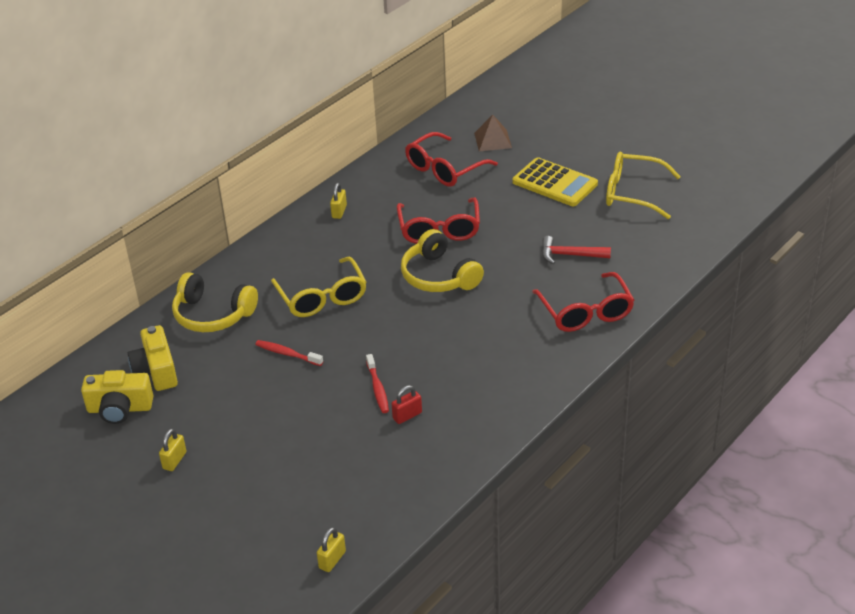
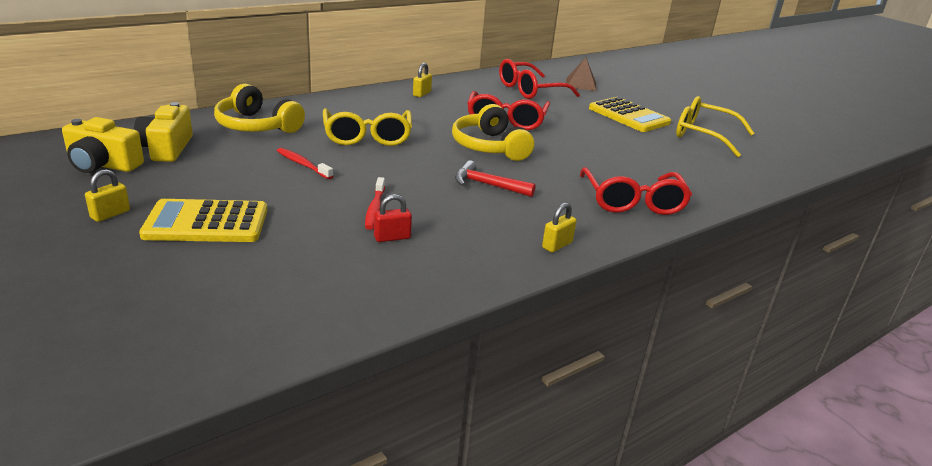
camera: 10 degrees right, 10 degrees down
yellow padlock [317,527,346,572] -> yellow padlock moved to [542,202,577,252]
red hammer [542,236,611,264] -> red hammer moved to [455,160,535,197]
none -> yellow calculator [139,199,267,242]

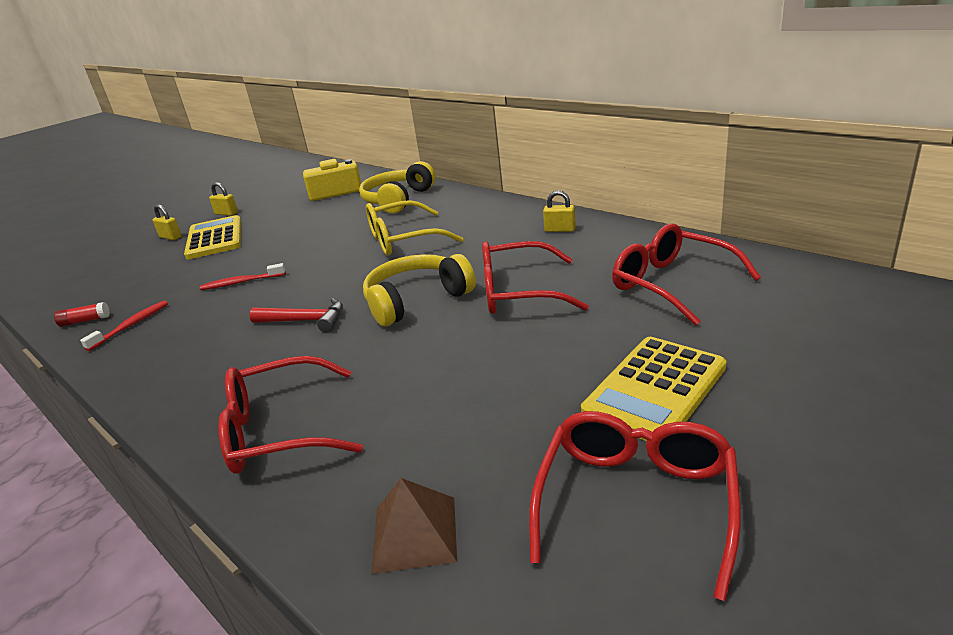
camera: 85 degrees right, 0 degrees up
yellow camera [62,117,144,173] -> none
red toothbrush [277,148,333,179] -> red toothbrush moved to [80,301,168,351]
red padlock [374,194,412,242] -> none
red hammer [455,160,535,197] -> red hammer turned 90 degrees clockwise [249,298,343,332]
yellow padlock [542,202,577,252] -> yellow padlock moved to [153,204,182,240]
brown pyramid [566,57,597,91] -> brown pyramid moved to [371,478,457,574]
yellow glasses [676,96,755,157] -> red glasses [529,411,741,601]
none -> red glue stick [54,302,110,327]

